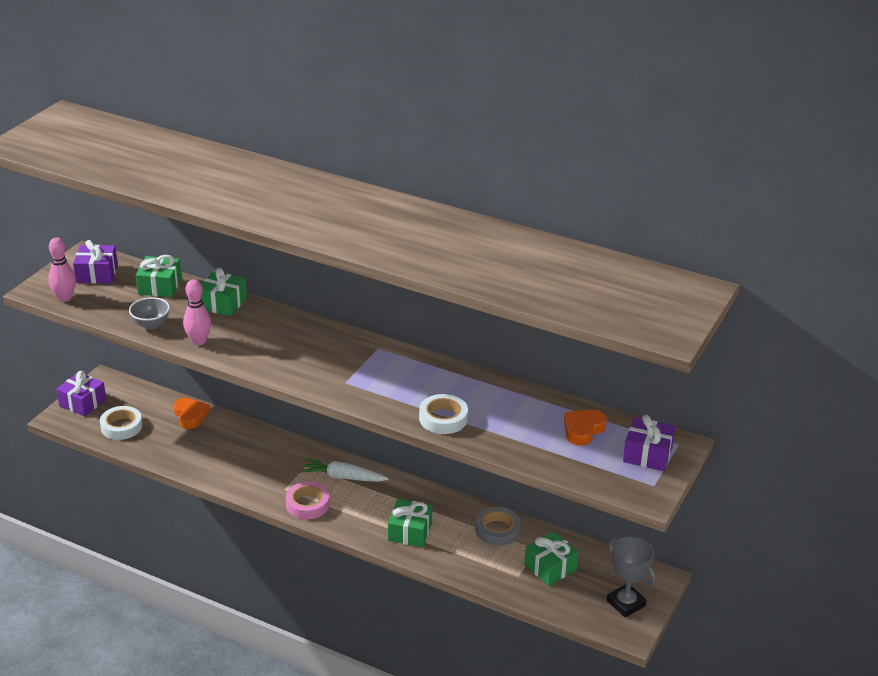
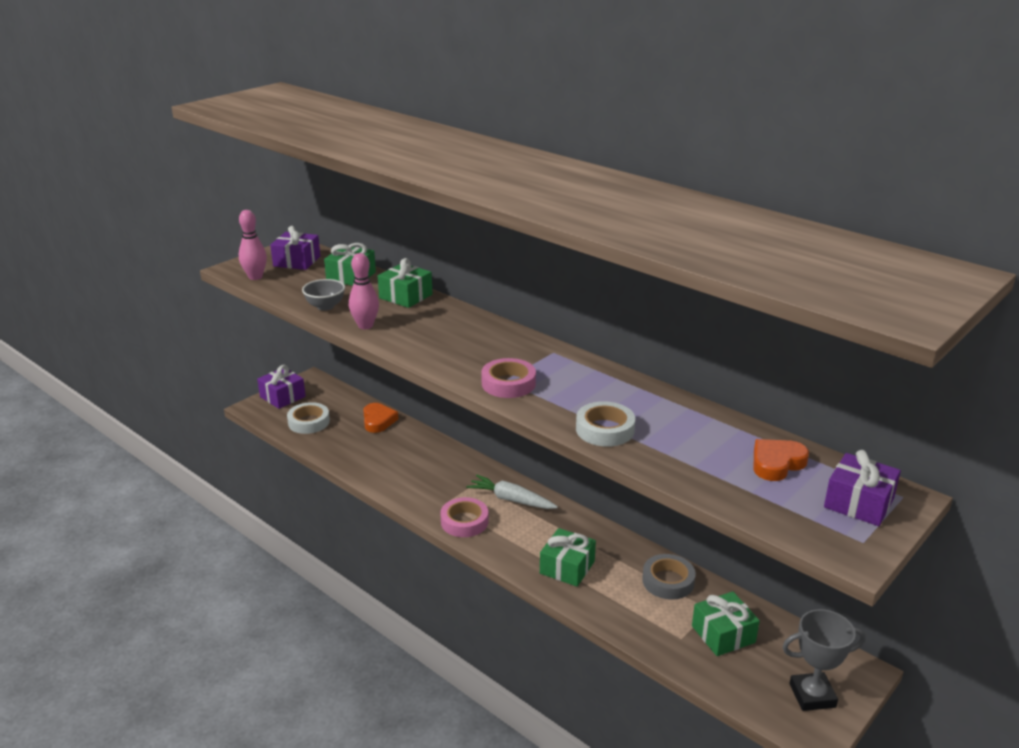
camera: 15 degrees right, 5 degrees down
grey trophy [607,536,655,617] -> grey trophy turned 75 degrees counterclockwise [782,609,866,711]
none -> pink tape [481,358,536,398]

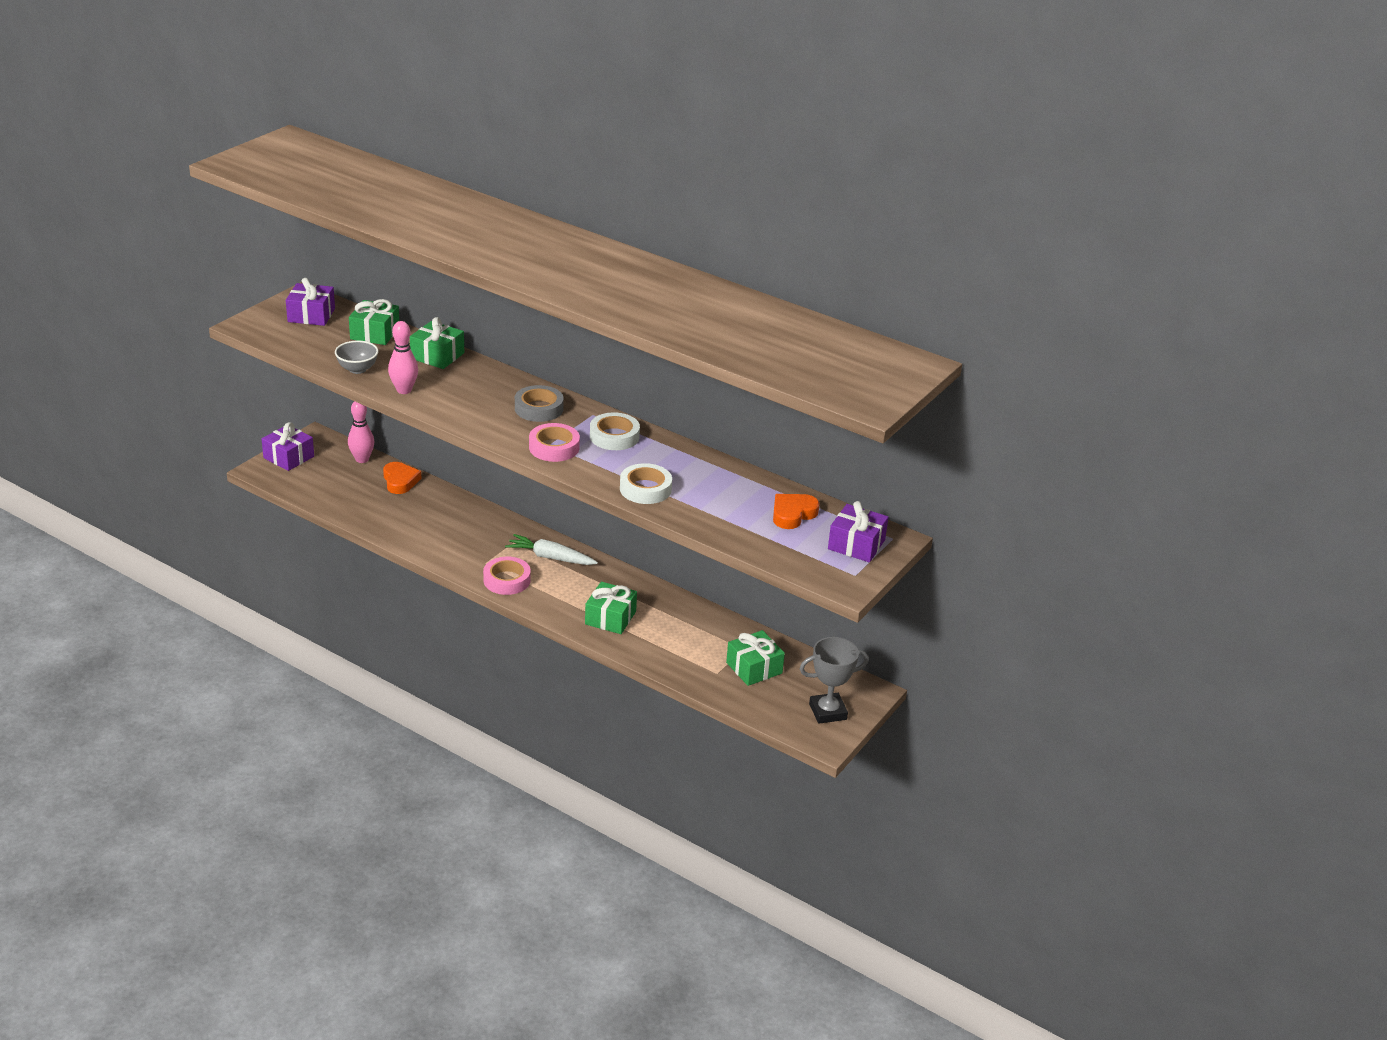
camera: 10 degrees left, 5 degrees up
pink bowling pin [239,210,267,280] -> pink bowling pin moved to [348,401,374,463]
white tape [287,402,330,434] -> white tape moved to [590,412,640,450]
grey tape [642,554,696,600] -> grey tape moved to [515,385,564,422]

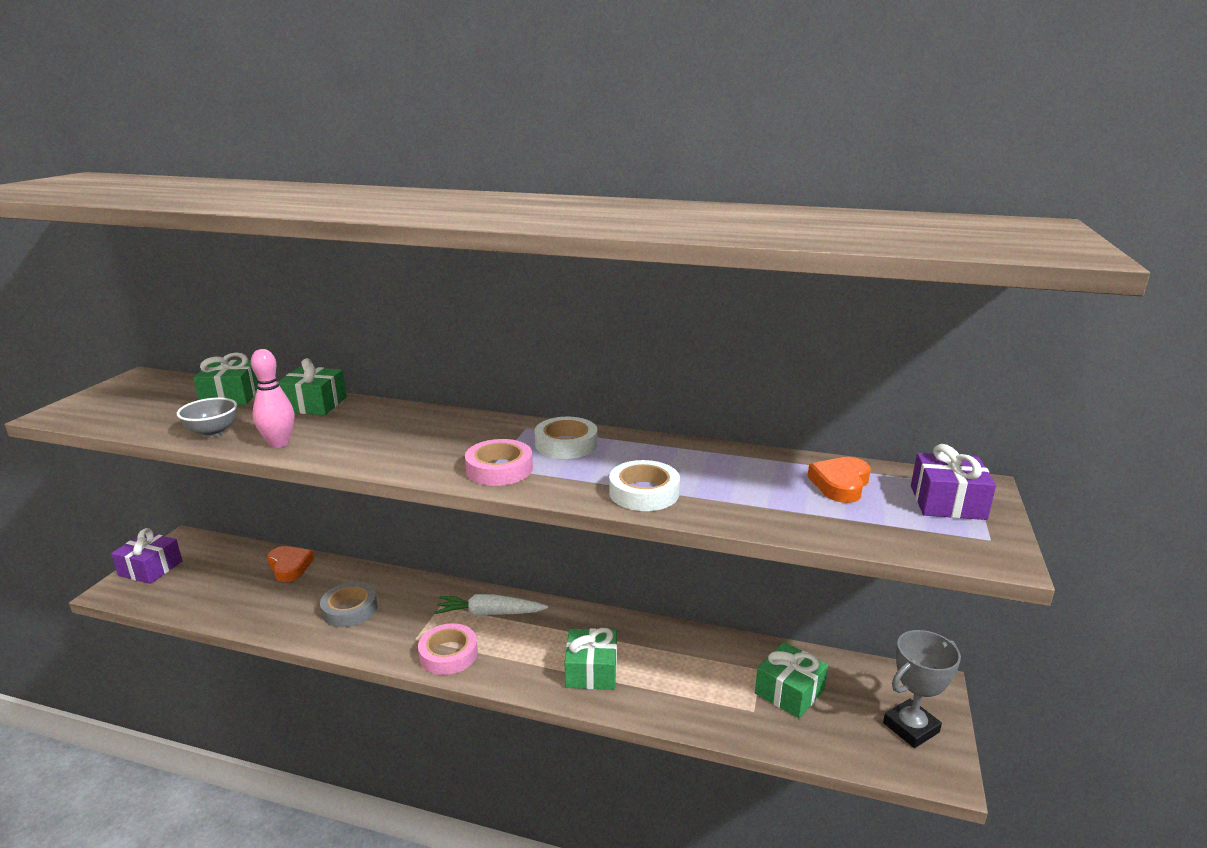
camera: 15 degrees left, 10 degrees down
purple gift [286,278,335,326] -> none
pink bowling pin [348,401,374,463] -> none
grey tape [515,385,564,422] -> grey tape moved to [320,582,377,627]

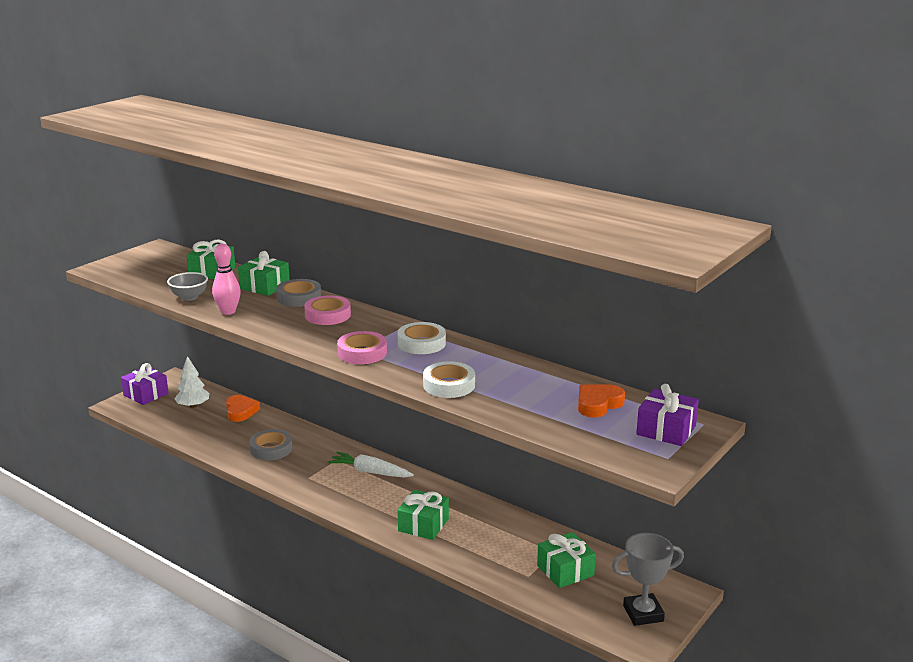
camera: 20 degrees right, 0 degrees up
pink tape [418,623,478,675] -> pink tape moved to [304,295,351,325]
none -> white tree [174,356,209,408]
none -> grey tape [276,279,321,307]

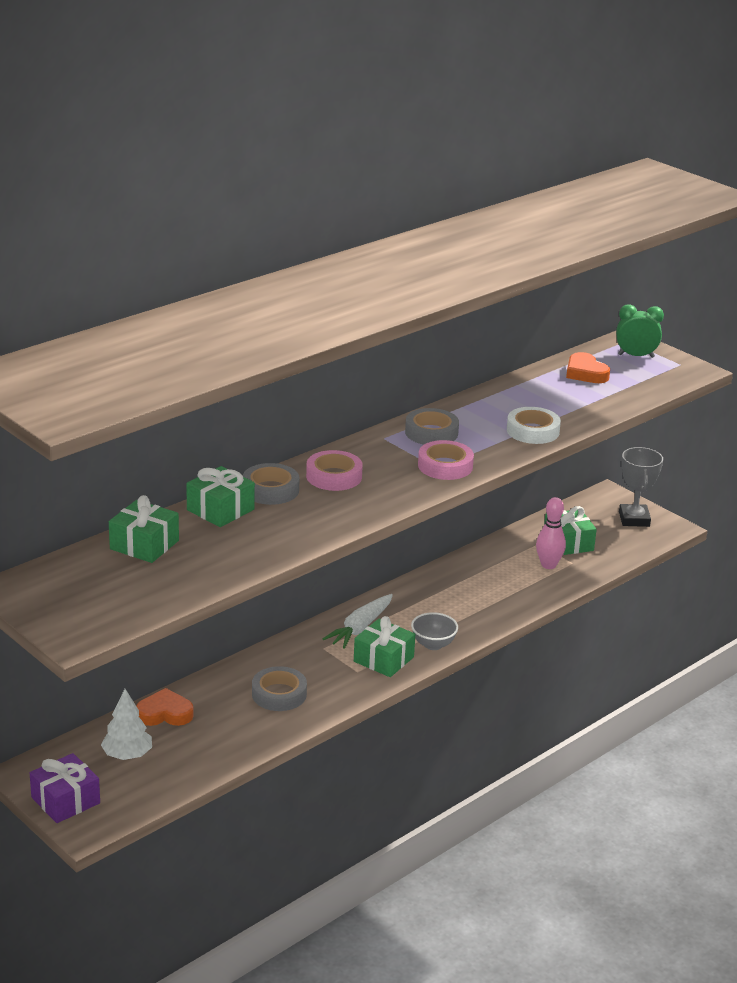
camera: 80 degrees left, 5 degrees up
grey bowl [167,272,208,301] -> grey bowl moved to [411,612,458,650]
pink bowling pin [212,244,241,315] -> pink bowling pin moved to [536,497,566,569]
green gift [397,490,449,540] -> green gift moved to [354,616,415,677]
white tape [398,322,446,354] -> grey tape [405,408,459,445]
purple gift [636,384,699,446] -> green clock [616,304,664,358]

